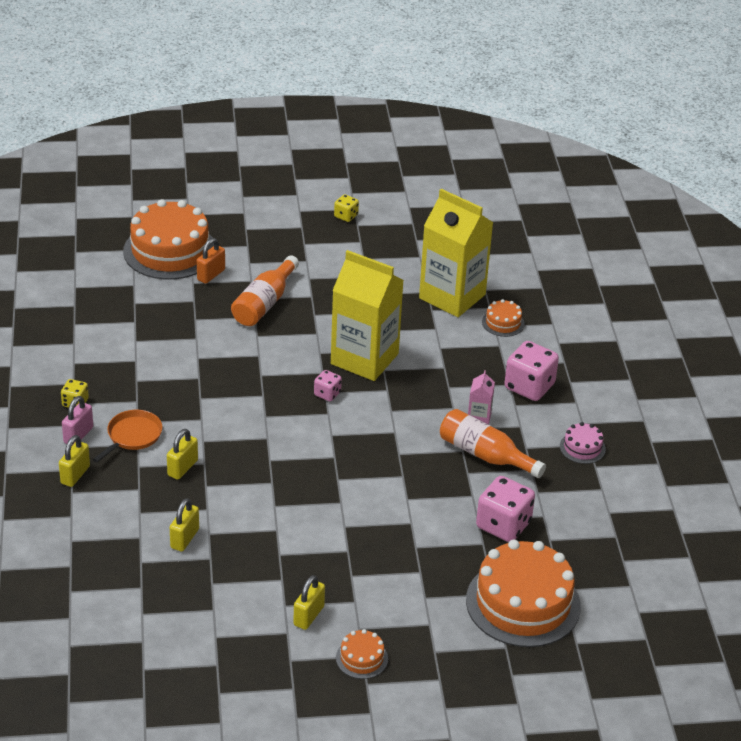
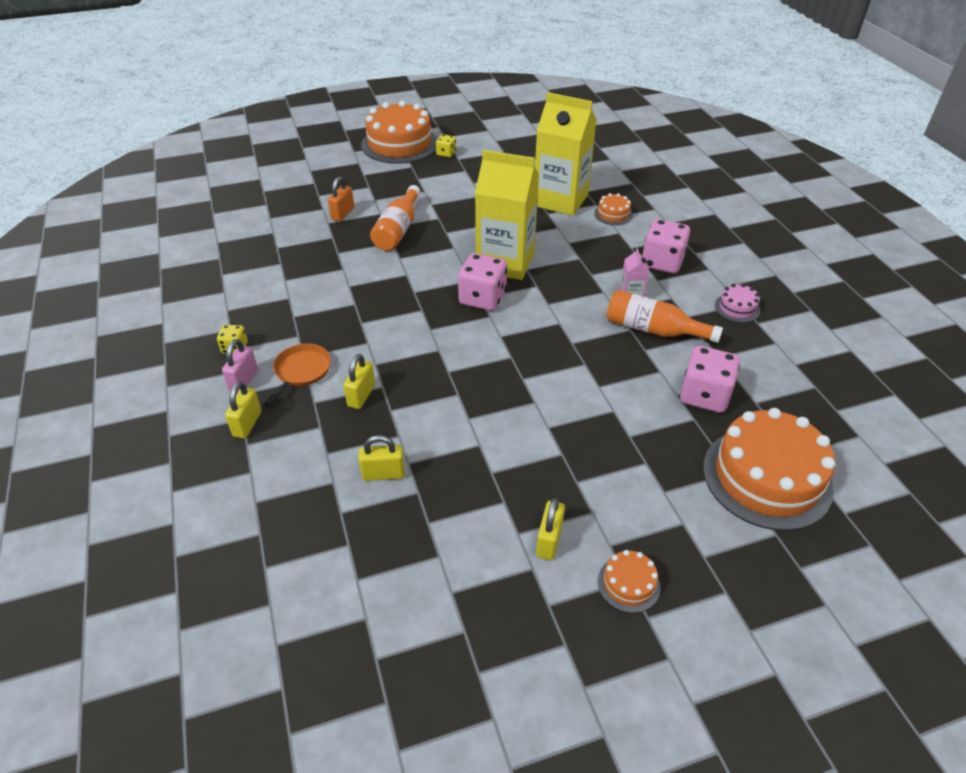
camera: 10 degrees left, 5 degrees up
orange cake [123,199,214,280] -> orange cake moved to [361,101,437,164]
yellow padlock [170,498,199,551] -> yellow padlock turned 75 degrees clockwise [358,435,405,481]
pink dice [314,370,342,401] -> pink dice [458,253,507,311], size x1.92

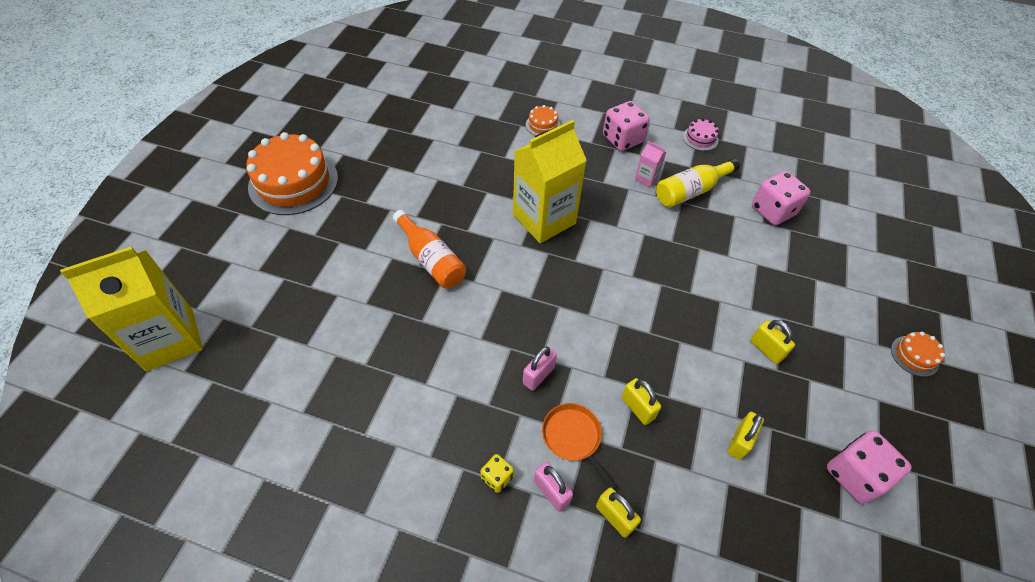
camera: 55 degrees left, 10 degrees up
orange padlock [328,177,354,222] -> none
yellow dice [436,134,456,157] -> none
pink dice [458,253,507,311] -> pink dice moved to [827,430,912,504]
yellow carton [535,92,597,216] -> yellow carton moved to [60,246,203,371]
yellow padlock [536,498,565,560] -> yellow padlock moved to [750,320,795,364]
orange bottle [607,290,723,343] -> yellow bottle [656,159,740,207]
orange cake [703,408,835,531] -> none
none -> pink padlock [523,346,557,391]

